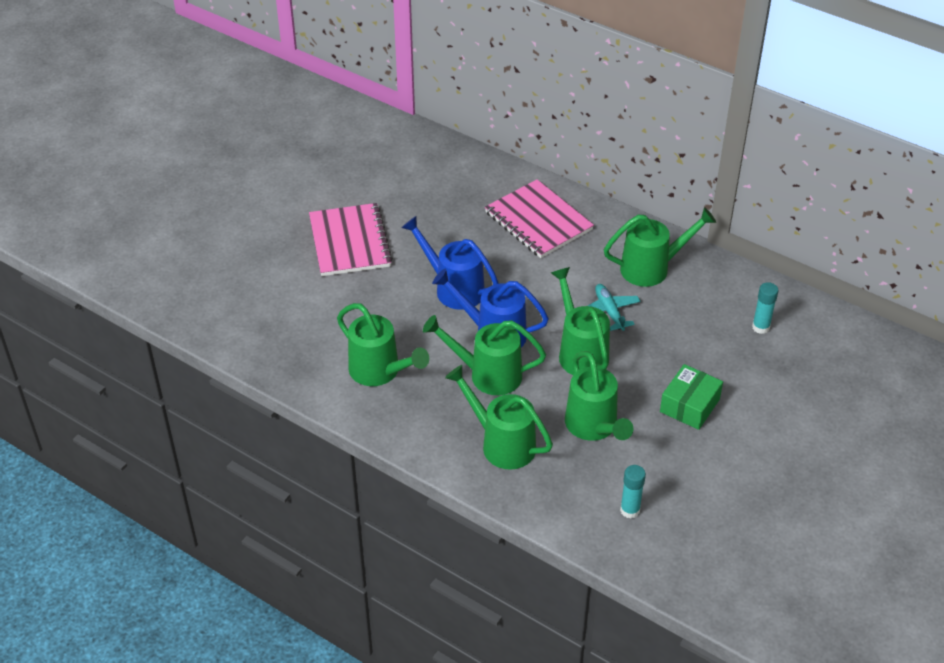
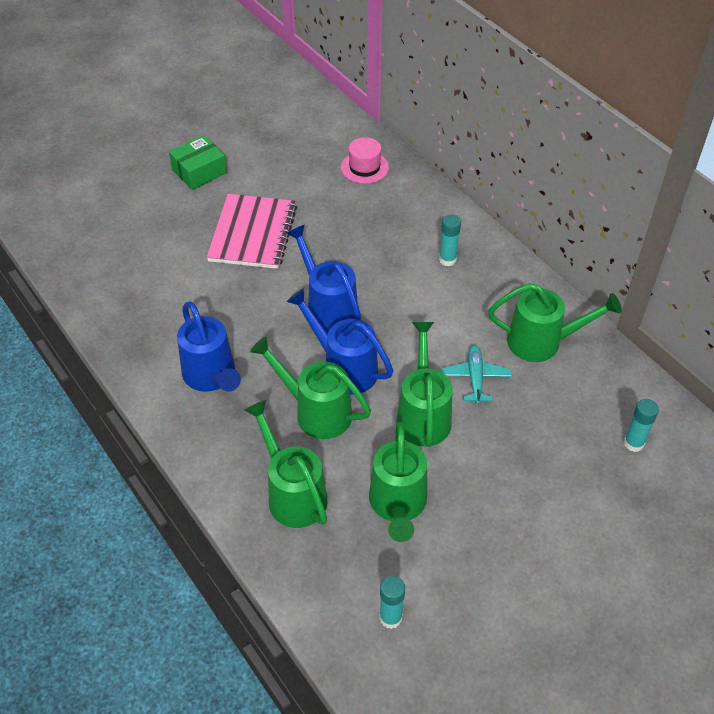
camera: 20 degrees right, 5 degrees up
green watering can [337,303,429,386] -> blue watering can [177,301,241,392]
pink notebook [485,179,594,258] -> turquoise glue stick [439,214,461,266]
green box [660,364,723,430] -> green box moved to [169,135,227,190]
none -> pink hat [341,137,389,184]

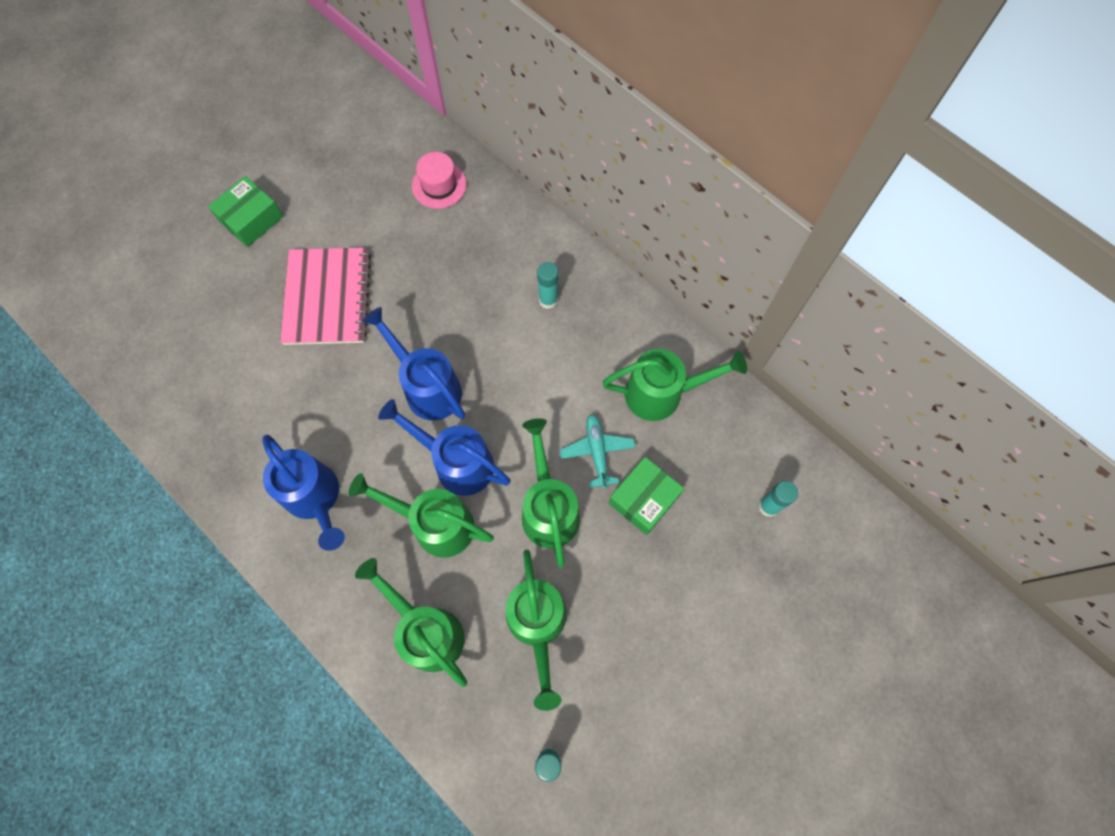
camera: 10 degrees left, 20 degrees up
none -> green box [609,457,684,535]

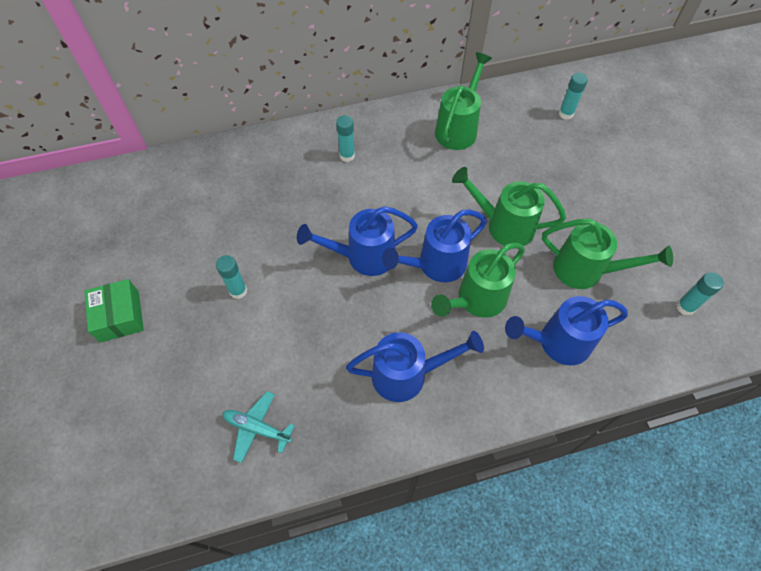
camera: 60 degrees left, 10 degrees down
pink notebook [280,247,371,345] -> turquoise glue stick [216,255,247,299]
green watering can [355,558,467,687] -> blue watering can [505,296,628,366]
pink hat [412,152,467,209] -> none
turquoise plane [560,414,635,489] -> turquoise plane moved to [222,391,295,463]
green box [609,457,684,535] -> none

